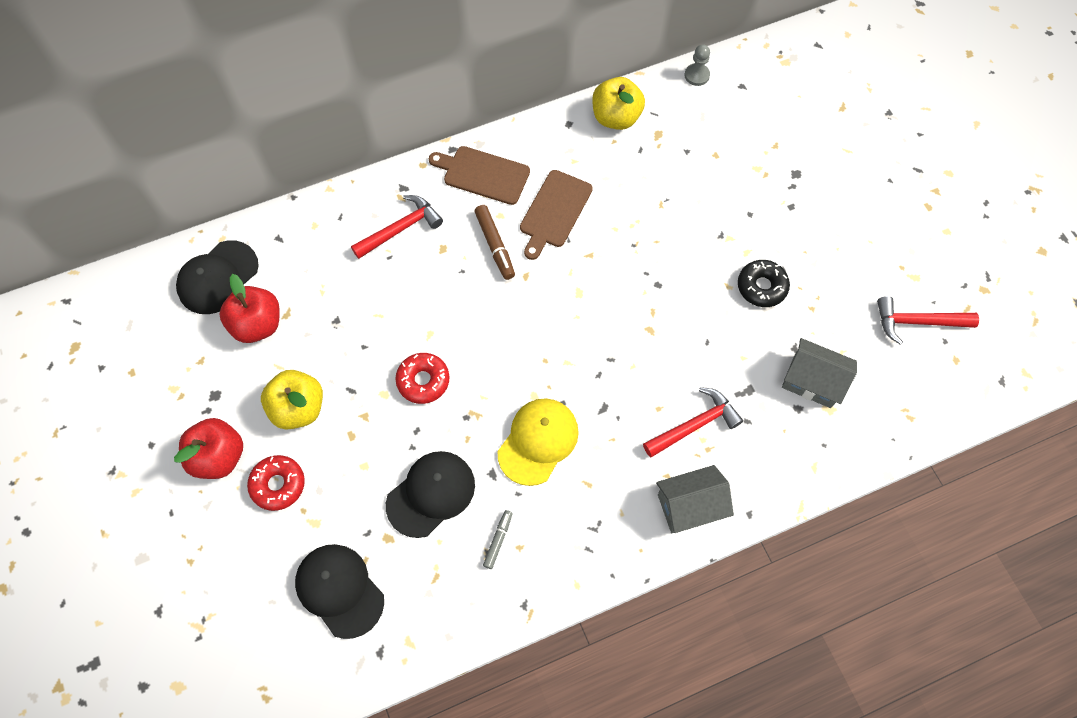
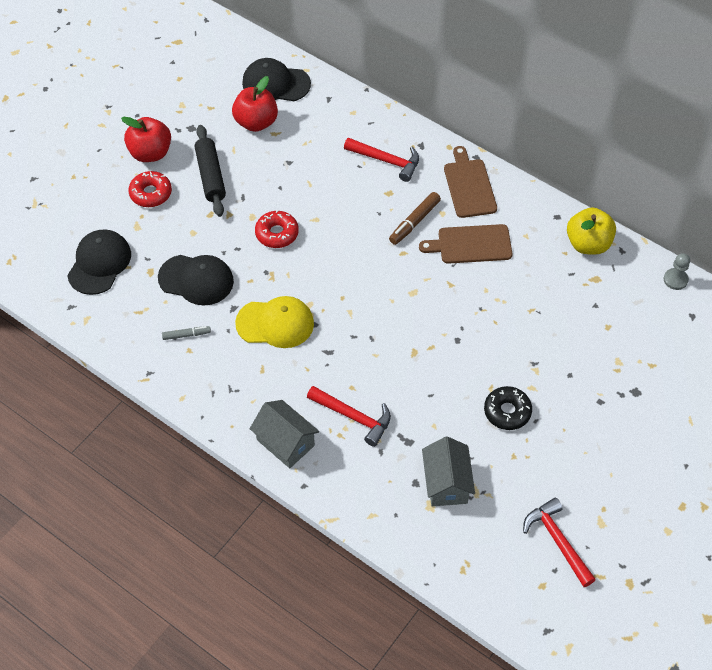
camera: 60 degrees right, 10 degrees down
yellow apple [261,370,323,430] -> black rolling pin [195,125,226,217]

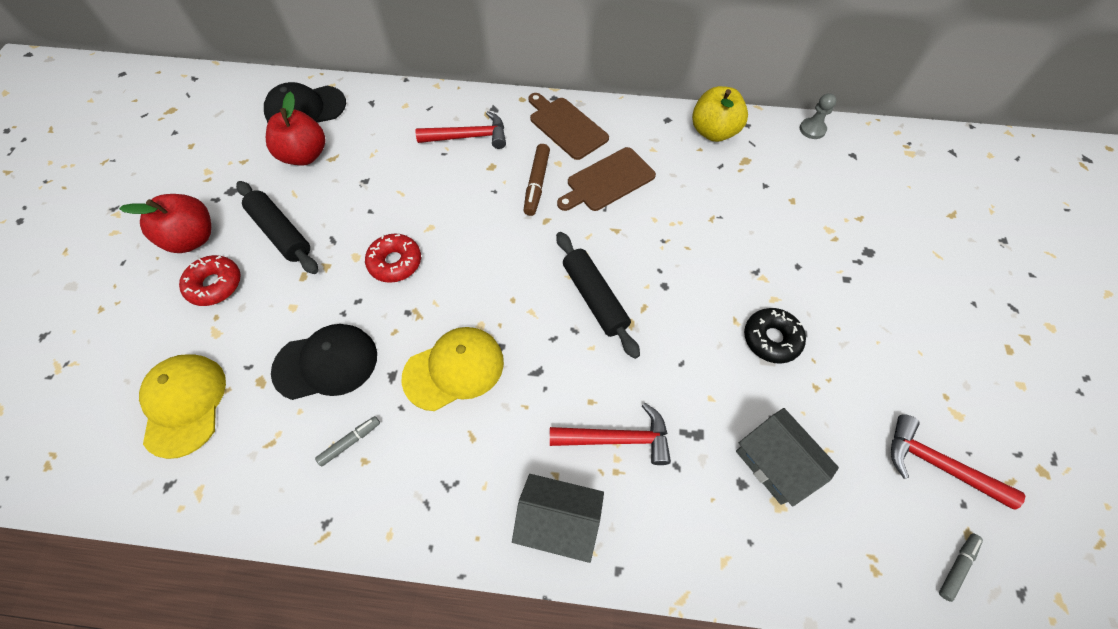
camera: 30 degrees left, 5 degrees up
black cap [67,229,131,295] -> yellow cap [139,354,226,459]
none -> black rolling pin [556,232,640,359]
none -> grey marker [939,533,983,602]

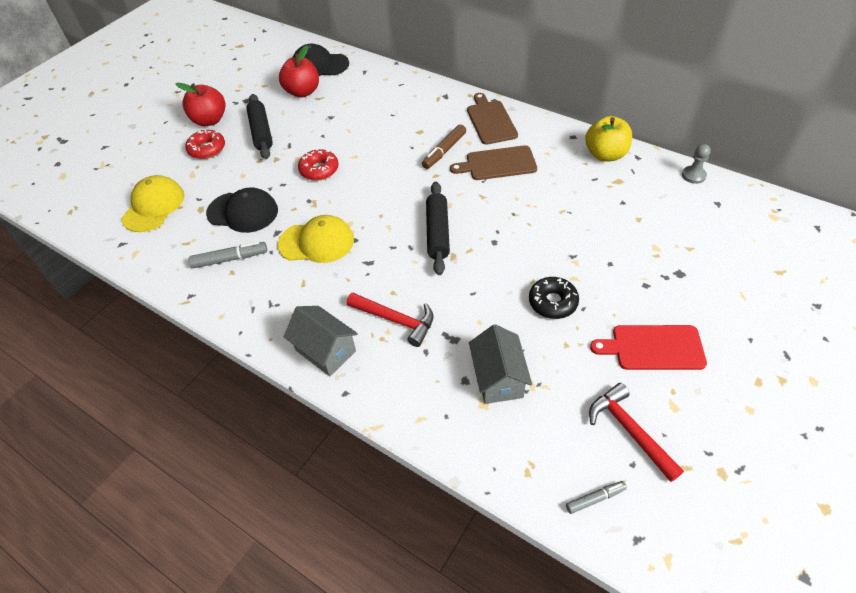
camera: 30 degrees right, 10 degrees down
grey marker [315,416,380,467] -> grey marker [189,241,267,268], size x1.60
red hammer [415,111,506,149] -> none
none -> red cutting board [590,325,707,370]

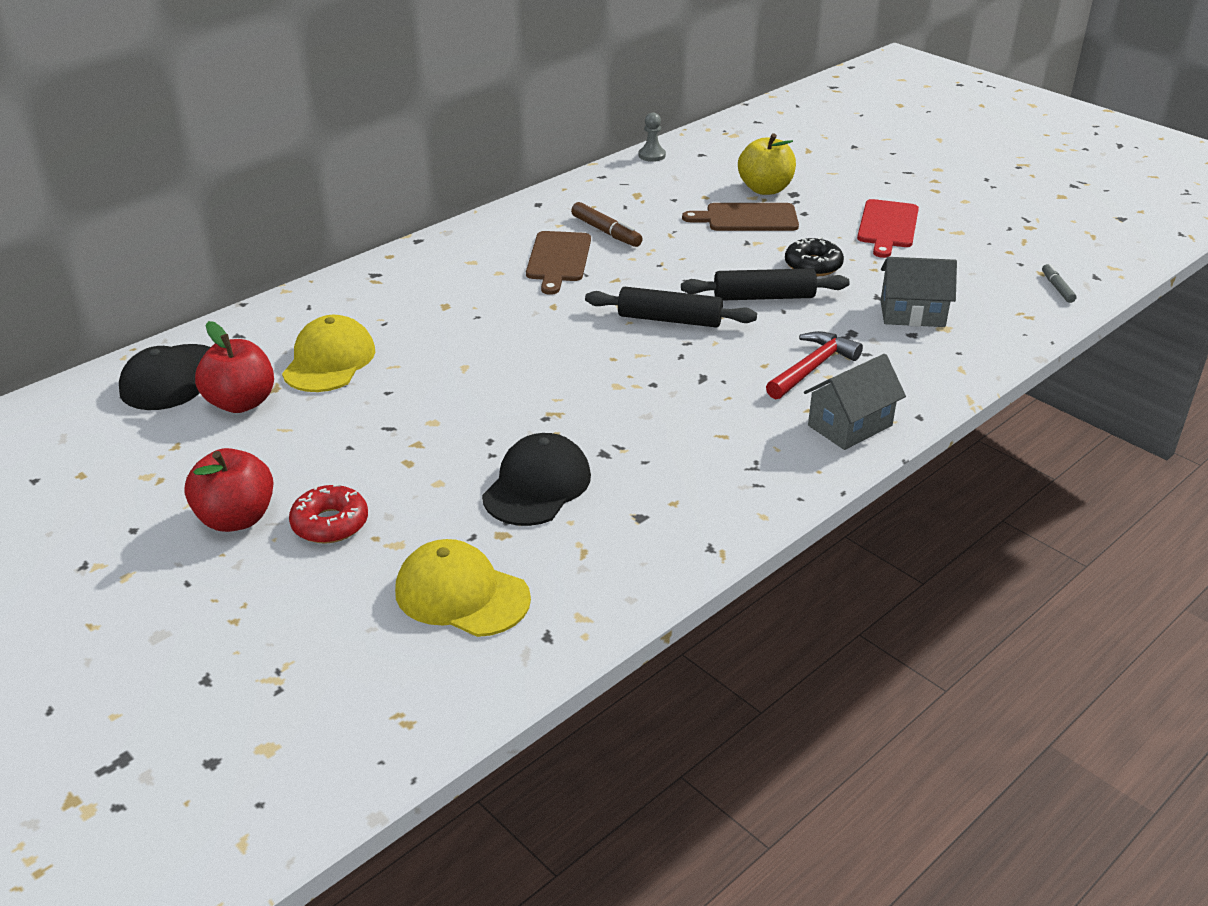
camera: 80 degrees left, 15 degrees down
grey marker [189,241,267,268] -> none
black rolling pin [246,94,273,159] -> black rolling pin moved to [681,268,850,301]
yellow cap [278,215,354,263] -> yellow cap moved to [282,315,375,392]
red donut [298,148,339,181] -> none
brown marker [422,124,466,169] -> brown marker moved to [571,202,643,247]
brown cutting board [467,93,518,145] -> brown cutting board moved to [682,203,799,231]
yellow apple [585,116,632,162] -> yellow apple moved to [738,133,796,195]
red hammer [589,383,684,482] -> none

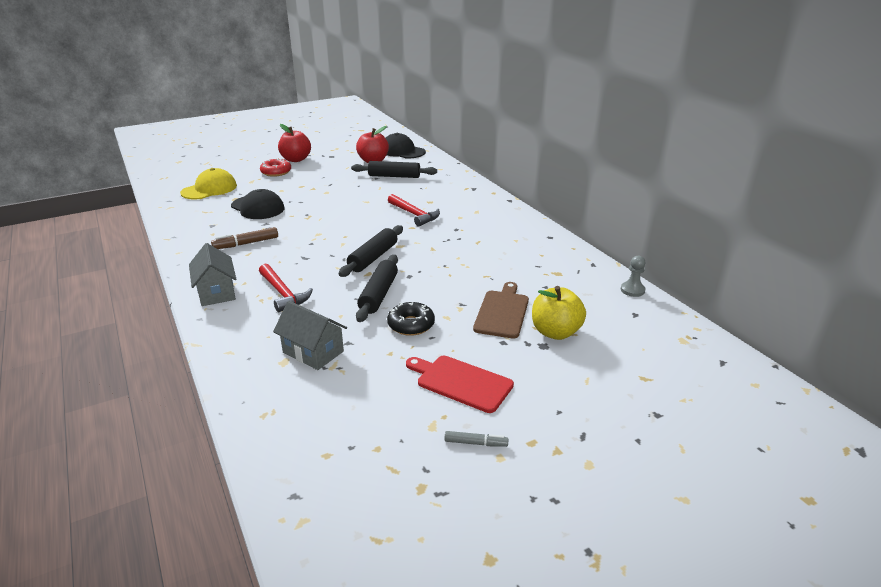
camera: 105 degrees right, 5 degrees down
yellow cap [282,315,375,392] -> black rolling pin [351,161,437,178]
brown cutting board [526,231,591,295] -> none
brown marker [571,202,643,247] -> brown marker moved to [211,227,278,249]
grey house [881,257,957,327] -> grey house turned 75 degrees counterclockwise [273,301,347,370]
grey marker [1042,263,1076,303] -> grey marker moved to [444,431,508,447]
none -> red hammer [388,194,440,227]

